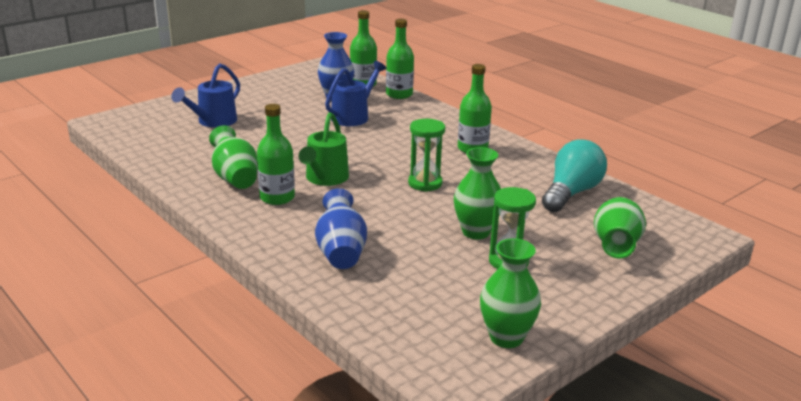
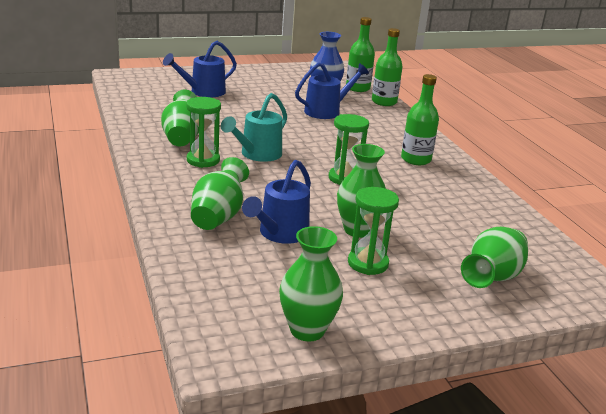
camera: 20 degrees right, 0 degrees up
green bottle [257,104,295,205] -> green hourglass [187,97,221,168]
green watering can [298,112,349,186] -> turquoise watering can [221,93,287,162]
blue vase [315,188,367,269] -> green vase [191,157,249,230]
turquoise light bulb [542,139,607,212] -> none
none -> blue watering can [242,160,311,244]

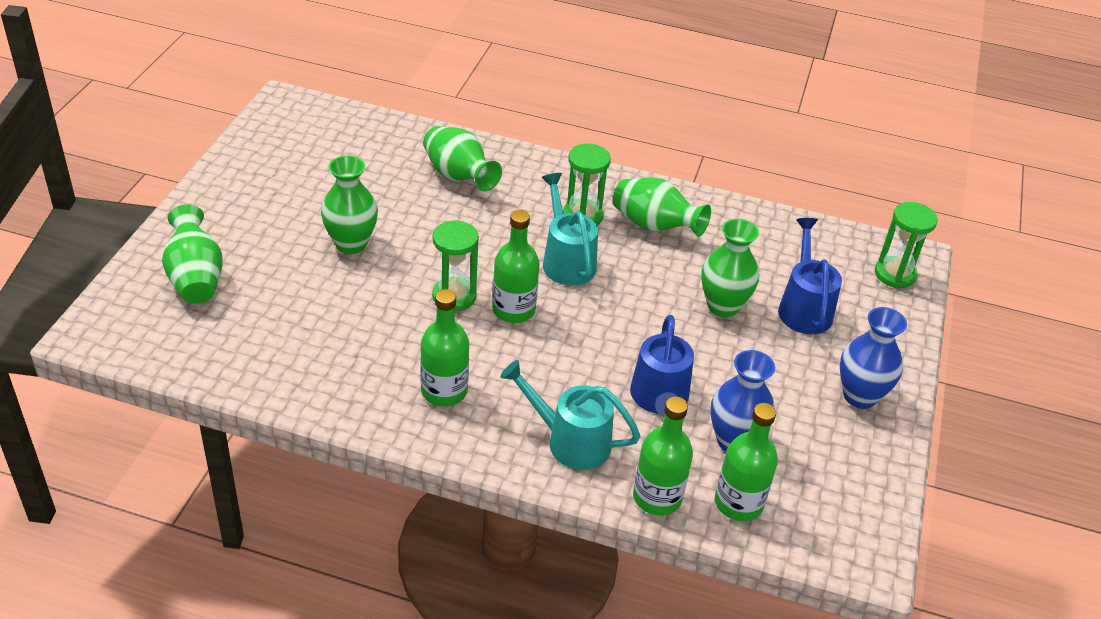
camera: 125 degrees right, 15 degrees up
blue watering can [242,160,311,244] -> none
green vase [279,226,343,342] -> green vase moved to [701,219,759,317]
green hourglass [348,187,399,275] -> green hourglass moved to [875,202,938,288]
none -> green bottle [492,210,540,323]
none -> turquoise watering can [500,360,640,470]
none -> blue vase [840,307,907,409]

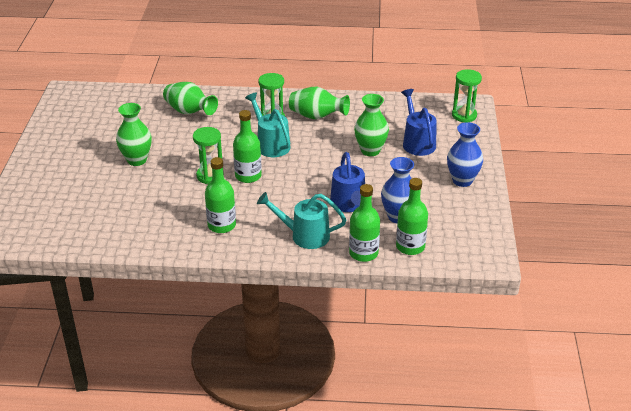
camera: 10 degrees left, 5 degrees down
green vase [162,205,223,304] -> none

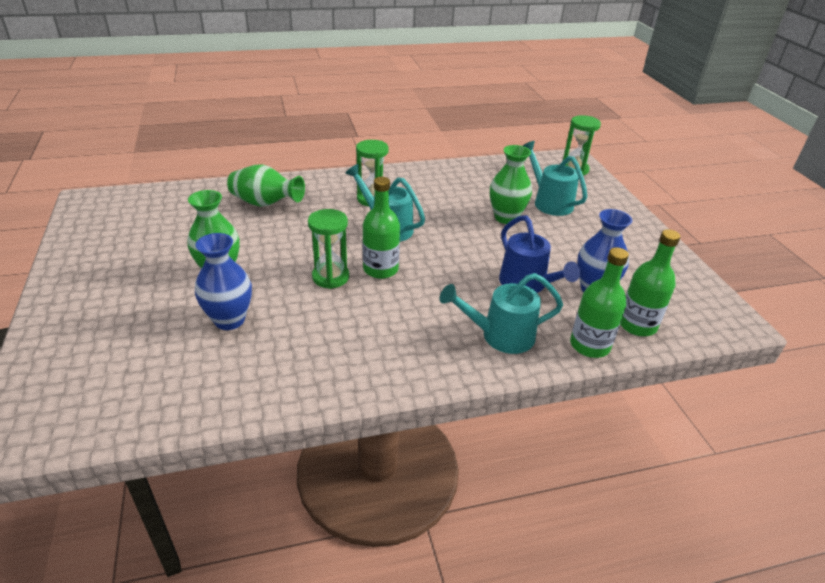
camera: 20 degrees left, 0 degrees up
green bottle [205,157,236,233] -> none
green vase [289,86,350,119] -> none
blue watering can [401,89,437,156] -> turquoise watering can [523,141,587,216]
blue vase [447,122,483,187] -> blue vase moved to [195,233,252,330]

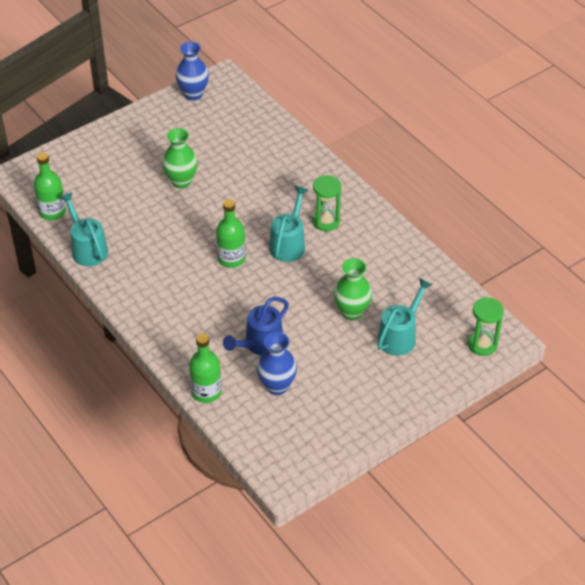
camera: 70 degrees right, 10 degrees up
blue vase [195,233,252,330] -> blue vase moved to [175,42,209,100]
green vase [227,164,305,207] -> none
green hourglass [308,209,349,289] -> none
turquoise watering can [439,273,563,354] -> turquoise watering can moved to [59,192,108,266]
green bottle [620,229,681,336] -> green bottle moved to [34,153,66,220]

